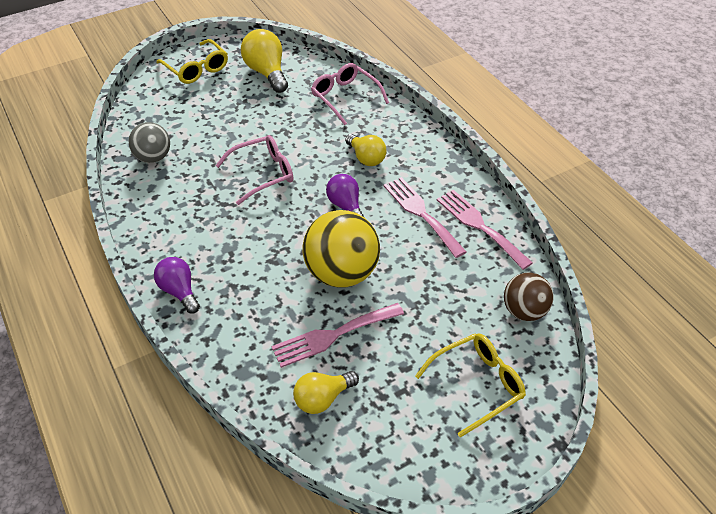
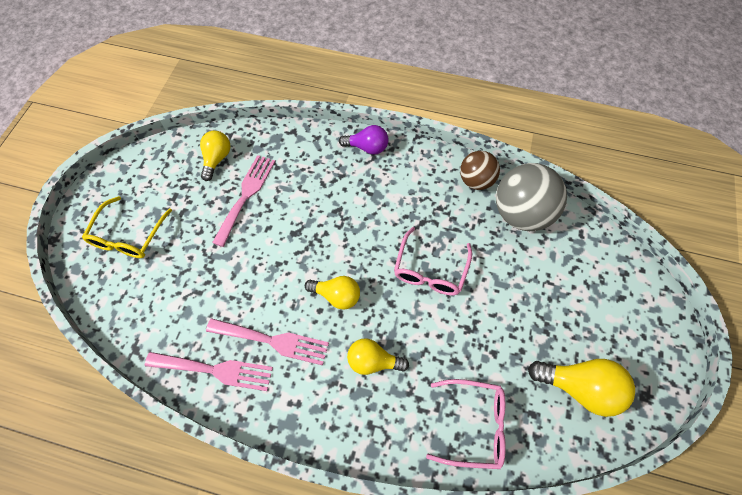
camera: 135 degrees right, 15 degrees up
grey ball [129,122,170,163] -> grey ball [496,163,567,231], size x1.64
yellow glasses [156,39,228,84] -> none
yellow ball [303,210,380,288] -> none
purple light bulb [326,174,365,218] -> yellow light bulb [305,276,360,310]
brown ball [504,272,554,321] -> brown ball moved to [460,151,500,190]

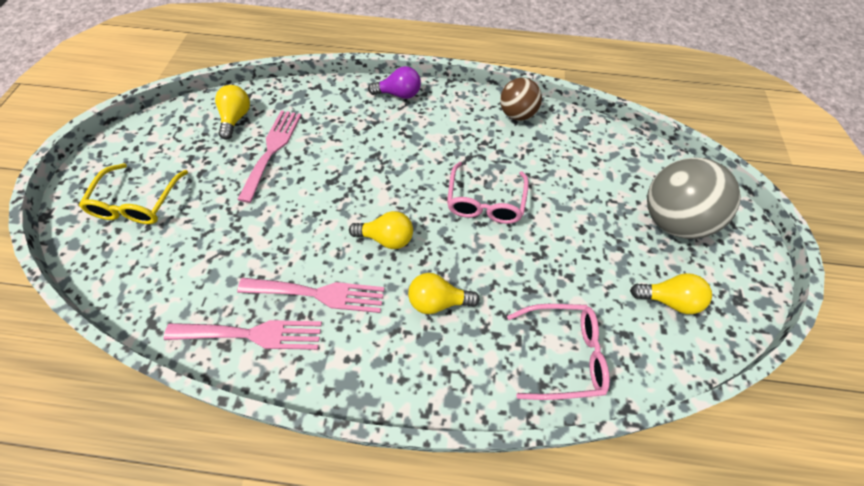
camera: 10 degrees left, 5 degrees down
grey ball [496,163,567,231] -> grey ball moved to [647,158,741,239]
yellow light bulb [528,359,635,417] -> yellow light bulb [630,273,712,314], size x0.67

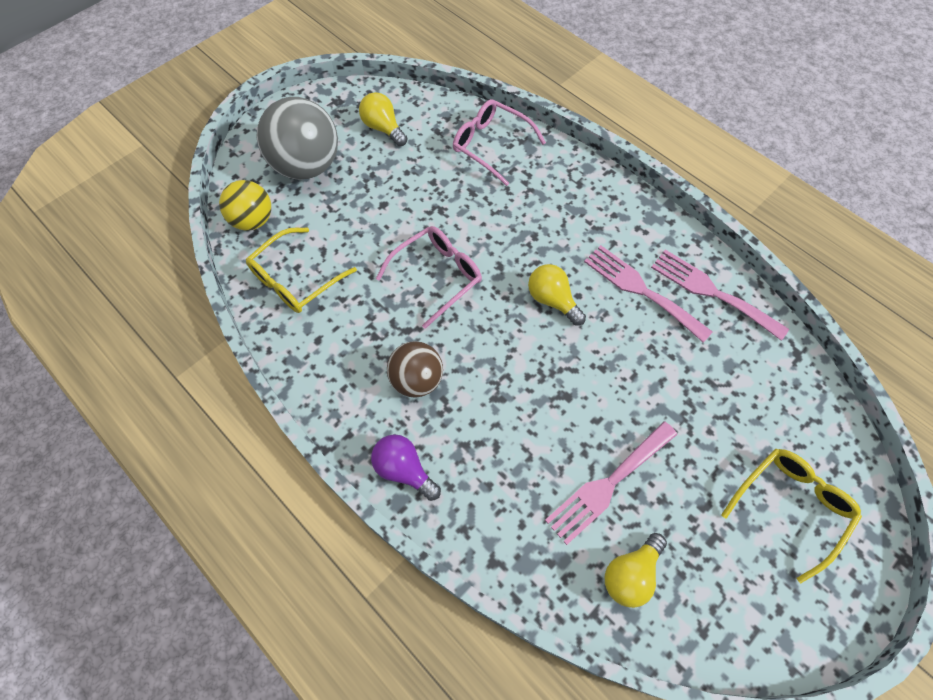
camera: 140 degrees left, 5 degrees up
yellow light bulb [408,273,480,314] -> none
brown ball [500,78,542,121] -> brown ball moved to [387,341,443,398]
none -> yellow ball [219,180,271,230]
none -> yellow glasses [246,228,357,313]

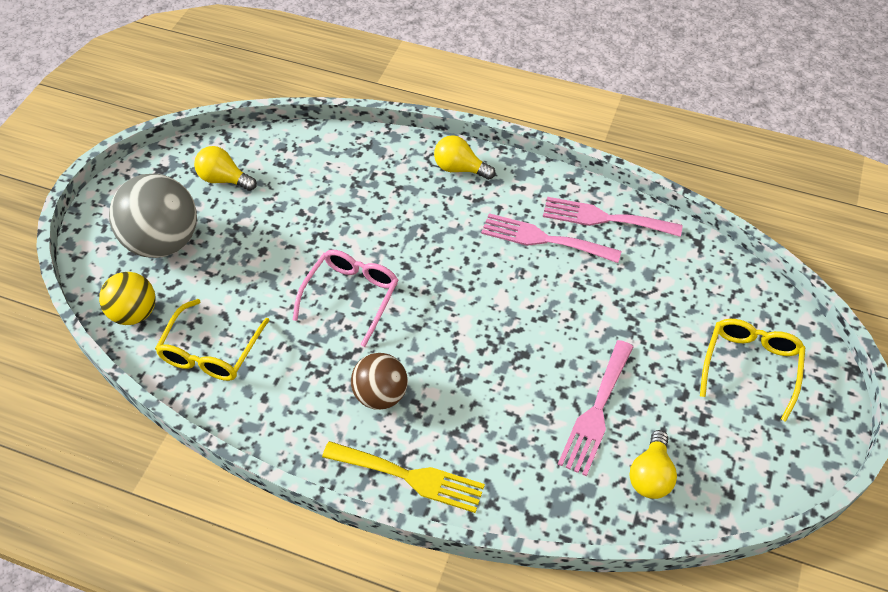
camera: 25 degrees left, 10 degrees down
purple light bulb [371,434,441,501] -> yellow fork [322,441,485,513]
pink glasses [453,99,546,186] -> none
yellow light bulb [528,264,586,326] -> yellow light bulb moved to [434,135,495,180]

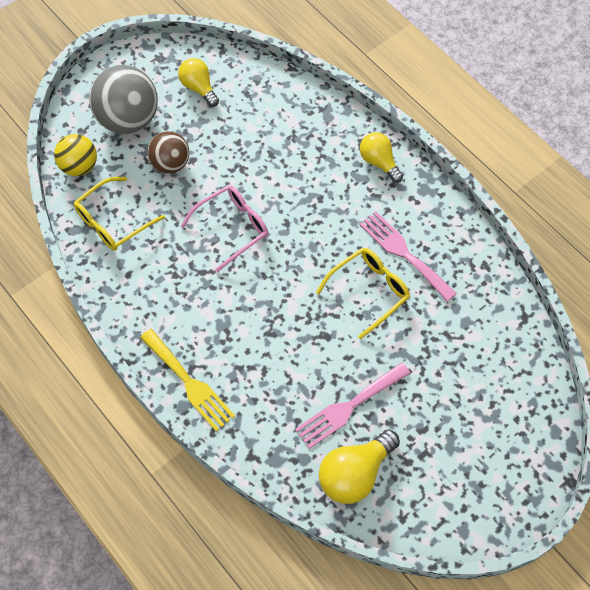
camera: 30 degrees right, 10 degrees up
brown ball [351,353,408,410] -> brown ball moved to [148,131,189,173]
pink fork [543,197,682,237] -> none
yellow light bulb [629,430,677,499] -> yellow light bulb [319,430,400,504], size x1.50
yellow glasses [700,319,805,422] -> yellow glasses moved to [316,248,410,339]

